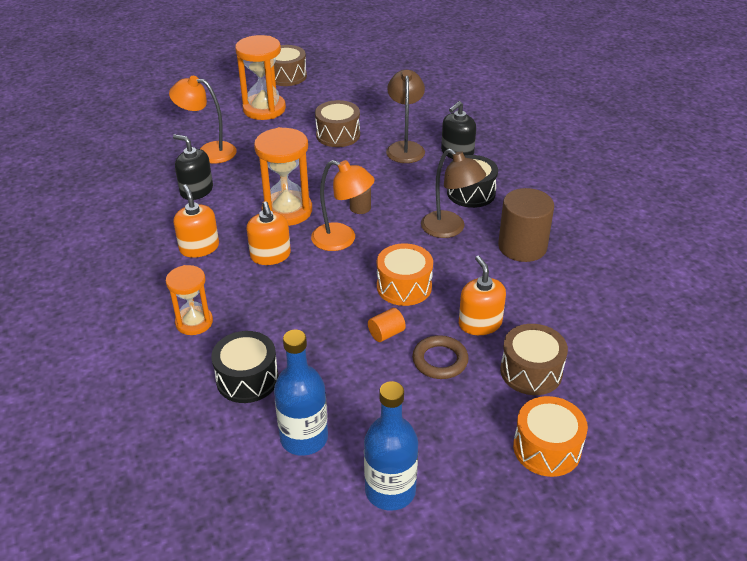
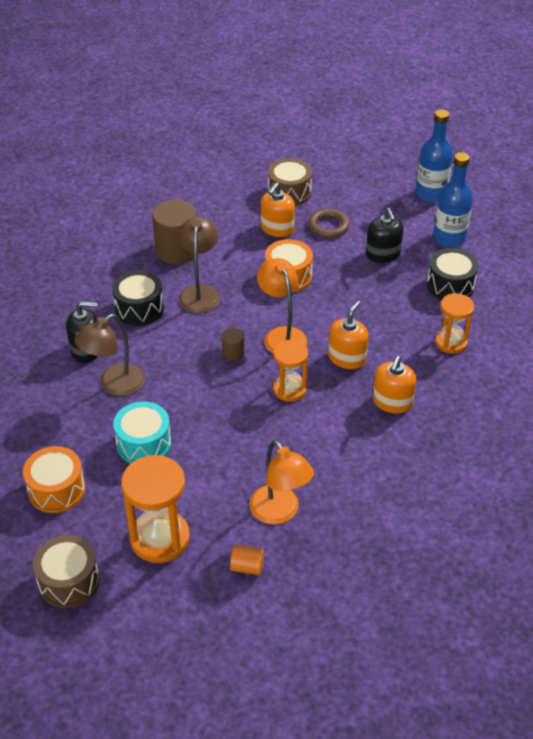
camera: 135 degrees left, 5 degrees up
black soap dispenser [173,134,213,200] -> black soap dispenser moved to [366,208,404,263]
orange hourglass [254,127,312,226] -> orange hourglass [273,340,308,402], size x0.64
brown drum [315,100,360,147] -> turquoise drum [113,401,171,463]
orange cylinder [368,308,406,342] -> orange cylinder moved to [230,545,264,575]
orange drum [513,396,588,477] -> orange drum moved to [23,446,85,513]

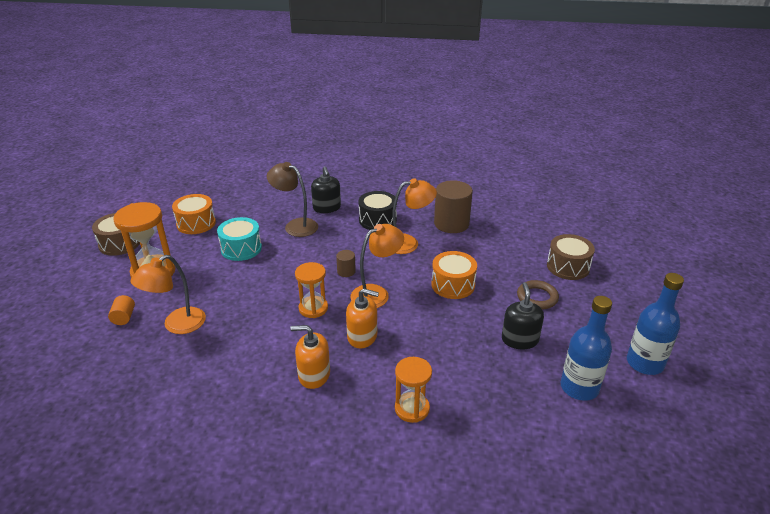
camera: 75 degrees right, 10 degrees down
brown lamp [178,216,220,313] -> orange lamp [393,178,437,254]
orange soap dispenser [261,182,295,237] -> none
black soap dispenser [366,208,404,263] -> black soap dispenser turned 120 degrees clockwise [502,282,544,350]
black drum [427,248,479,300] -> none

